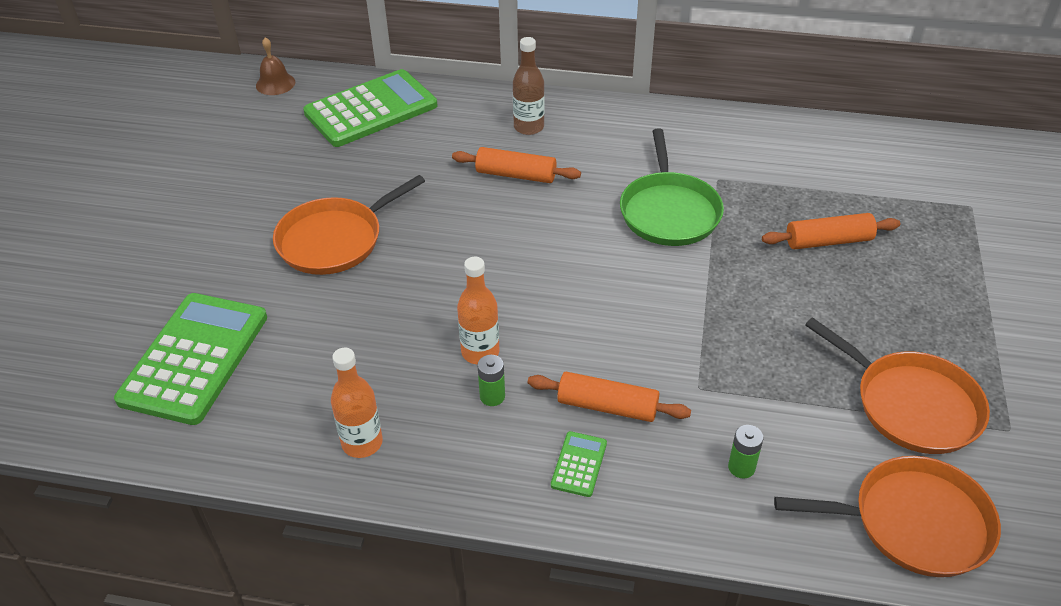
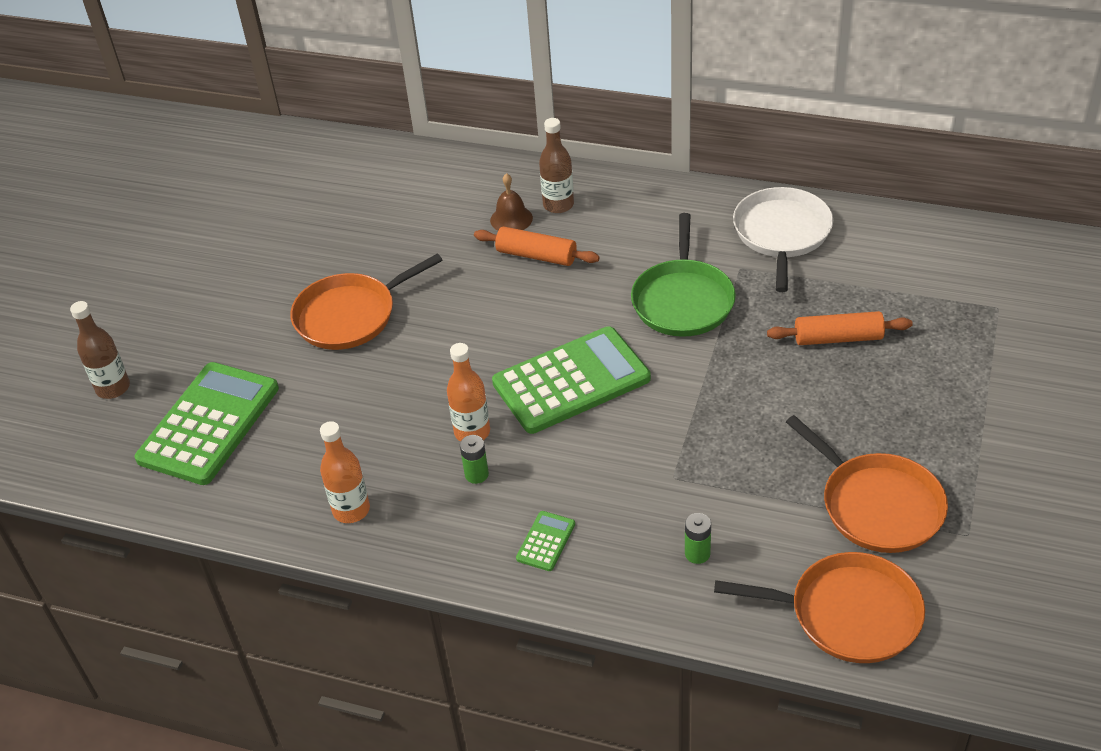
camera: 10 degrees right, 0 degrees up
brown bell [256,37,295,95] -> brown bell moved to [490,173,533,231]
green calculator [303,69,437,147] -> green calculator moved to [492,326,651,434]
orange rolling pin [528,372,691,422] -> none
none -> brown bottle [70,301,130,399]
none -> white pan [733,187,833,292]

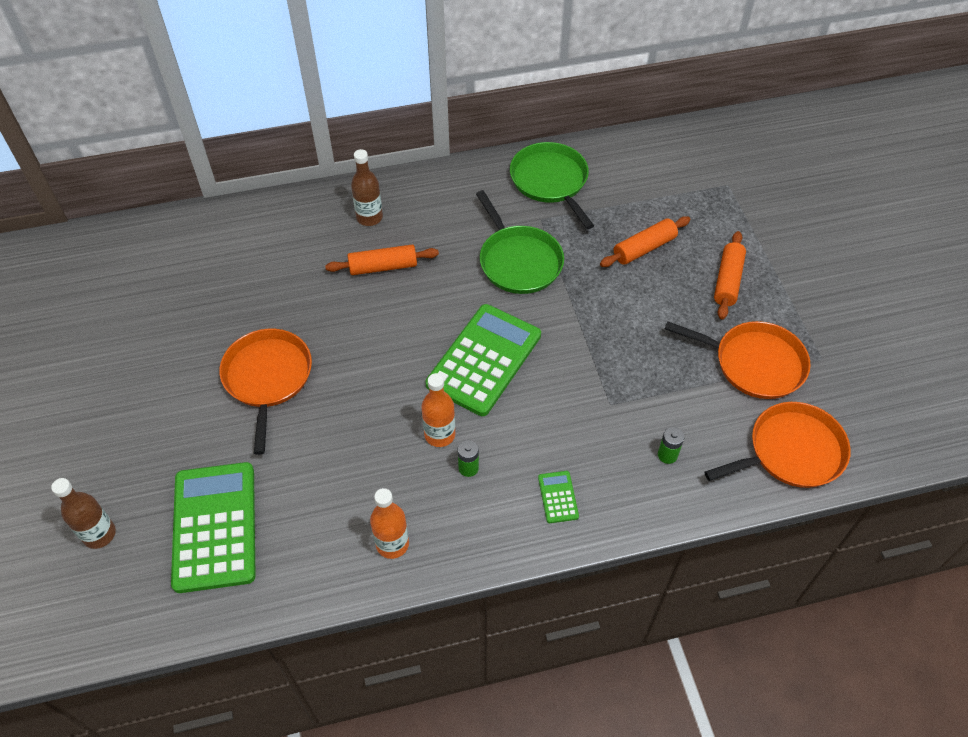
camera: 35 degrees left, 10 degrees up
orange pan [290,254,443,350] -> orange pan turned 150 degrees clockwise [219,329,312,455]
brown bell [490,173,533,231] -> none
white pan [733,187,833,292] -> green pan [510,142,594,229]
none -> orange rolling pin [714,231,746,319]

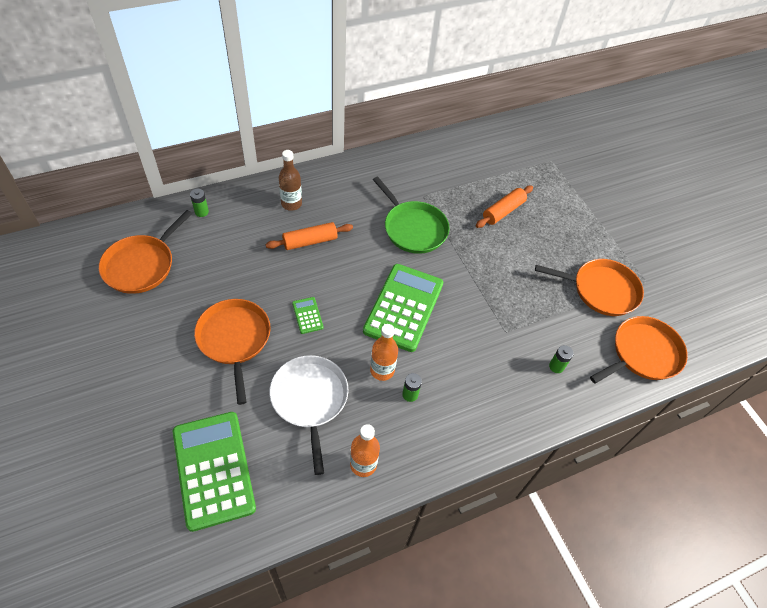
camera: 15 degrees left, 0 degrees up
brown bottle [51,478,116,549] -> none
green pan [510,142,594,229] -> none
green calculator [538,471,579,523] -> green calculator moved to [292,297,324,334]
orange rolling pin [714,231,746,319] -> none
none -> orange pan [99,210,192,294]
none -> green battery [190,189,209,217]
none -> white pan [269,355,348,475]

